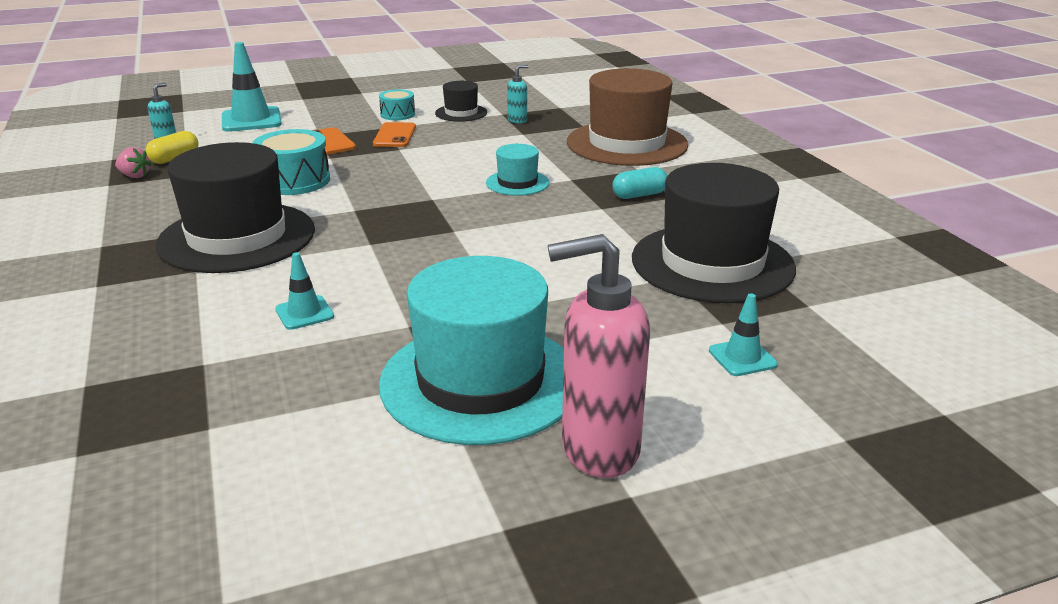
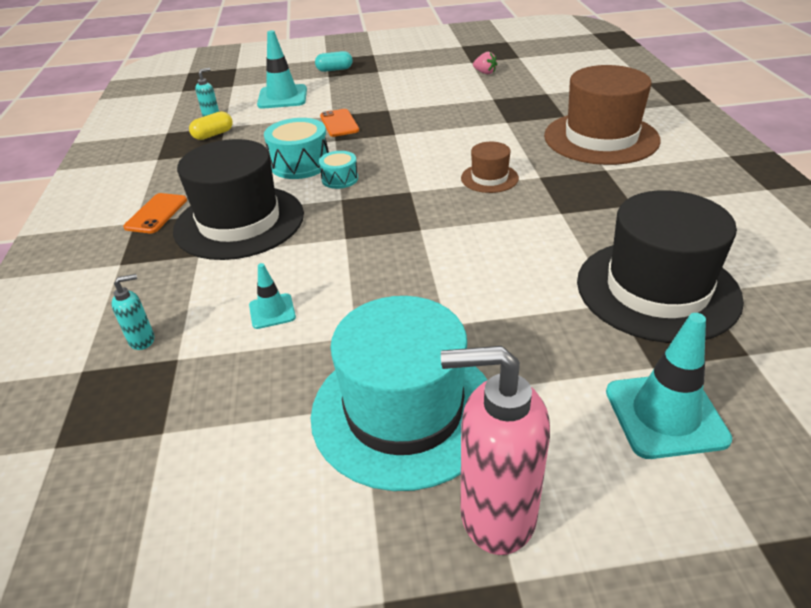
camera: 15 degrees right, 10 degrees up
pink strawberry [115,147,152,178] -> pink strawberry moved to [473,52,497,74]
orange phone [373,122,416,147] -> orange phone moved to [123,193,187,233]
turquoise drum [379,89,415,120] -> turquoise drum moved to [319,151,358,189]
black hat [435,81,487,122] -> none
turquoise hat [486,144,549,196] -> brown hat [461,142,519,193]
turquoise soap dispenser [507,65,529,123] -> turquoise soap dispenser moved to [111,274,154,350]
turquoise capsule [613,167,668,199] -> turquoise capsule moved to [315,51,352,72]
turquoise traffic cone [709,293,778,376] -> turquoise traffic cone [606,313,732,459], size x1.81

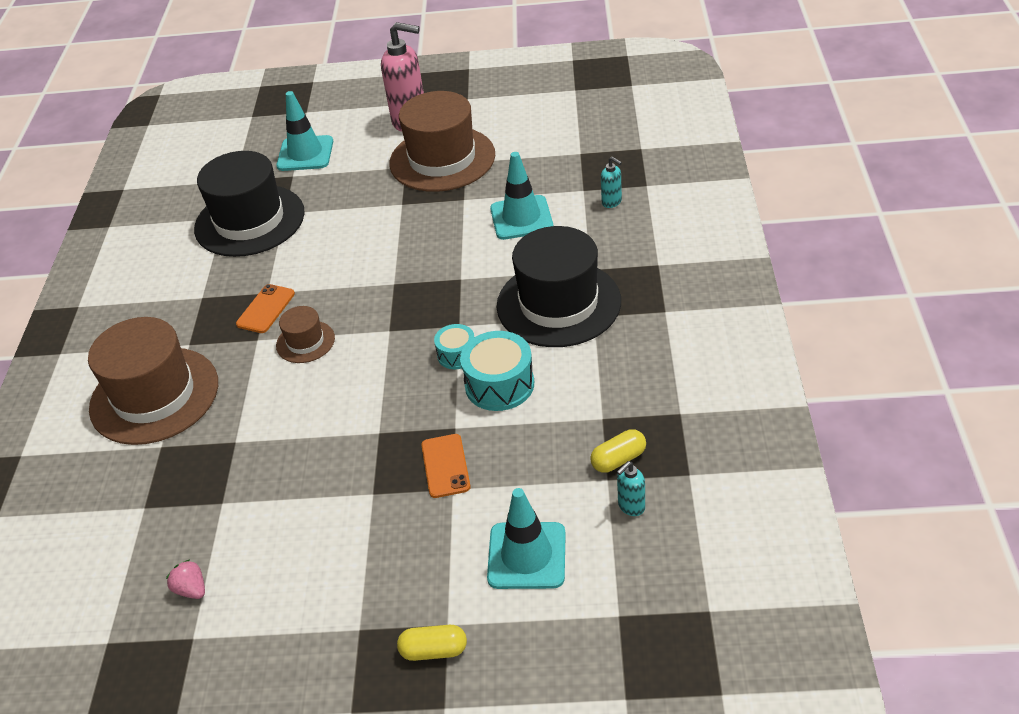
camera: 170 degrees left, 5 degrees up
turquoise soap dispenser [111,274,154,350] -> turquoise soap dispenser turned 120 degrees counterclockwise [601,157,622,208]
orange phone [123,193,187,233] -> orange phone moved to [236,284,295,333]
turquoise traffic cone [249,263,296,329] -> turquoise traffic cone [490,152,553,240], size x1.81
turquoise hat [311,296,487,491] -> brown hat [389,91,495,192]
turquoise capsule [315,51,352,72] -> yellow capsule [397,625,467,661]

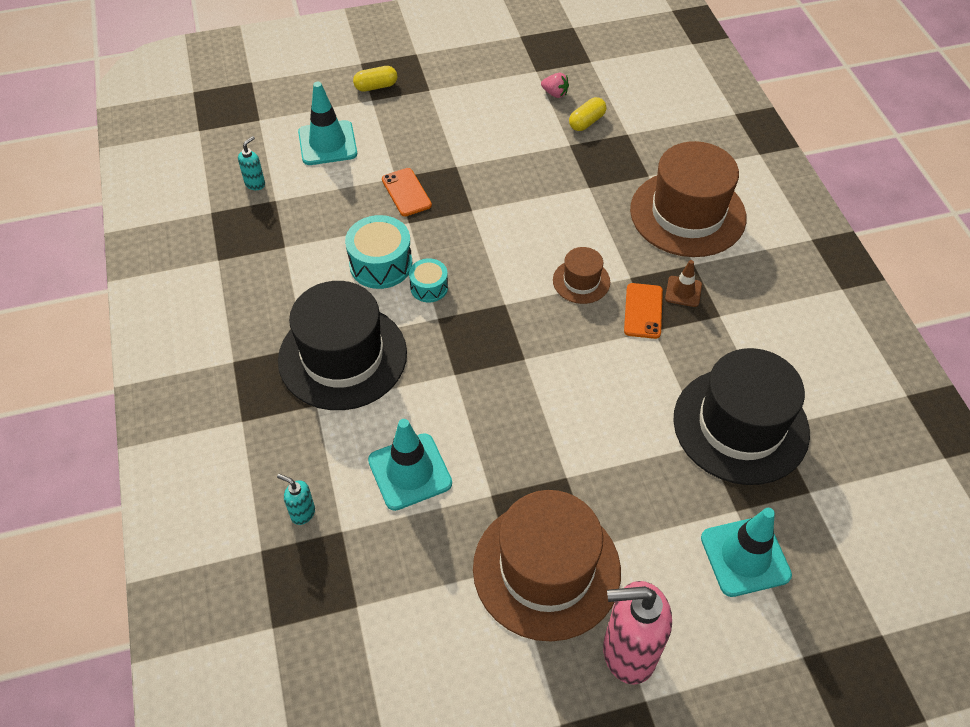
camera: 160 degrees right, 10 degrees up
yellow capsule [590,429,646,473] -> yellow capsule moved to [569,97,606,131]
none -> brown traffic cone [665,260,702,307]

